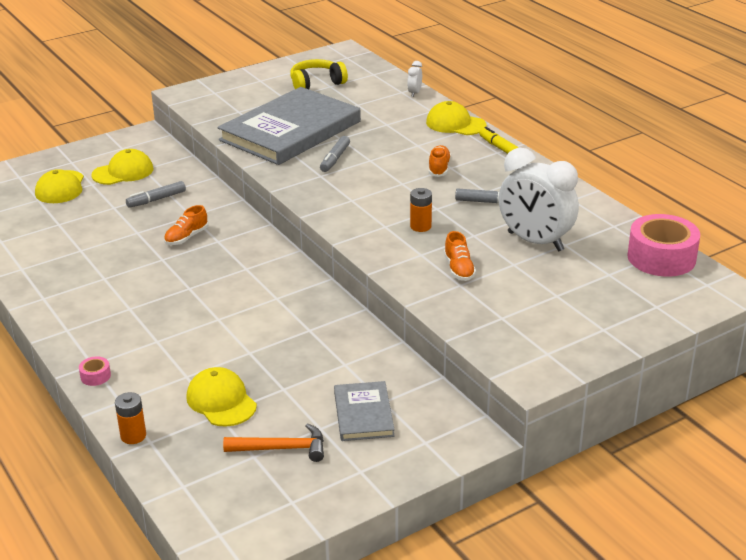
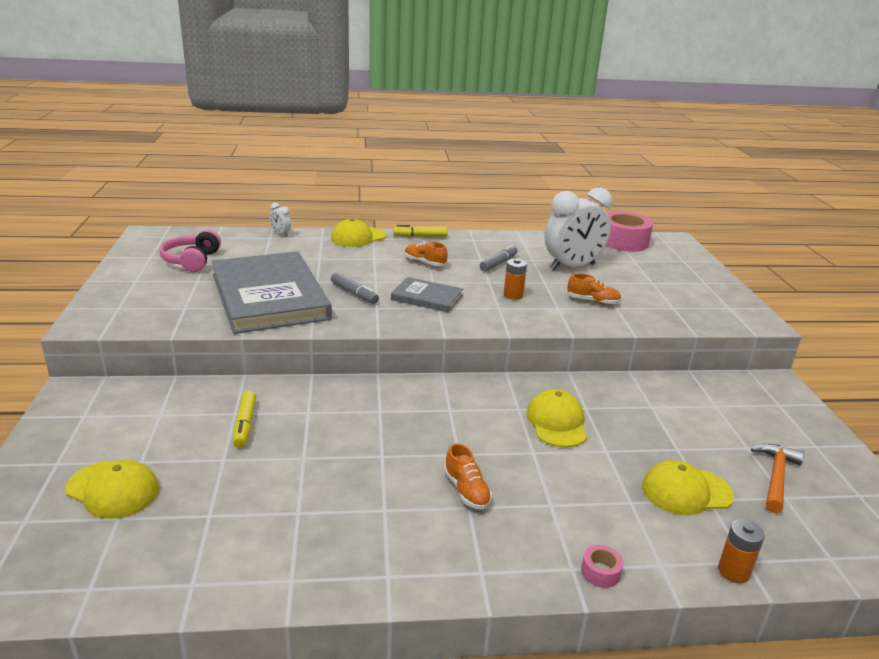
camera: 65 degrees left, 5 degrees down
yellow cap [91,149,153,185] -> yellow cap moved to [526,389,587,448]
grey marker [126,181,186,208] -> yellow marker [233,391,256,448]
orange shoe [164,205,208,245] -> orange shoe moved to [444,443,492,510]
yellow headphones [290,59,348,89] -> pink headphones [159,230,221,272]
grey book [334,381,395,441] -> grey book moved to [391,277,463,312]

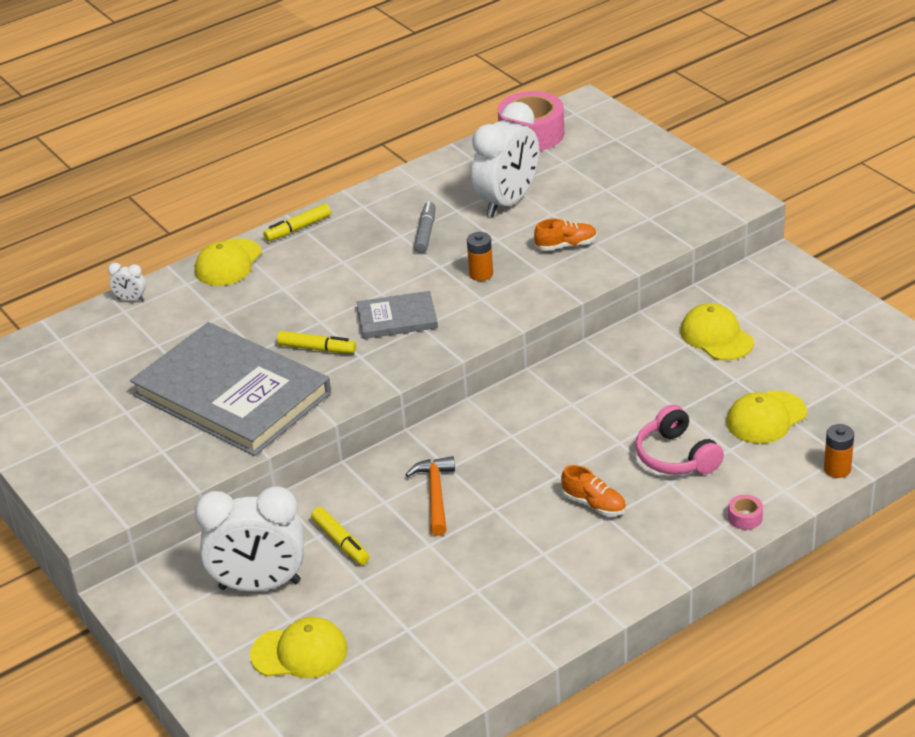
camera: 25 degrees left, 10 degrees up
pink headphones [159,230,221,272] -> pink headphones moved to [635,405,724,474]
grey marker [331,273,379,304] -> yellow marker [277,331,356,353]
orange shoe [404,242,448,266] -> none
yellow cap [526,389,587,448] -> yellow cap moved to [681,303,754,360]
orange hammer [751,444,804,513] -> orange hammer moved to [405,456,455,536]
none -> white clock [194,486,304,592]

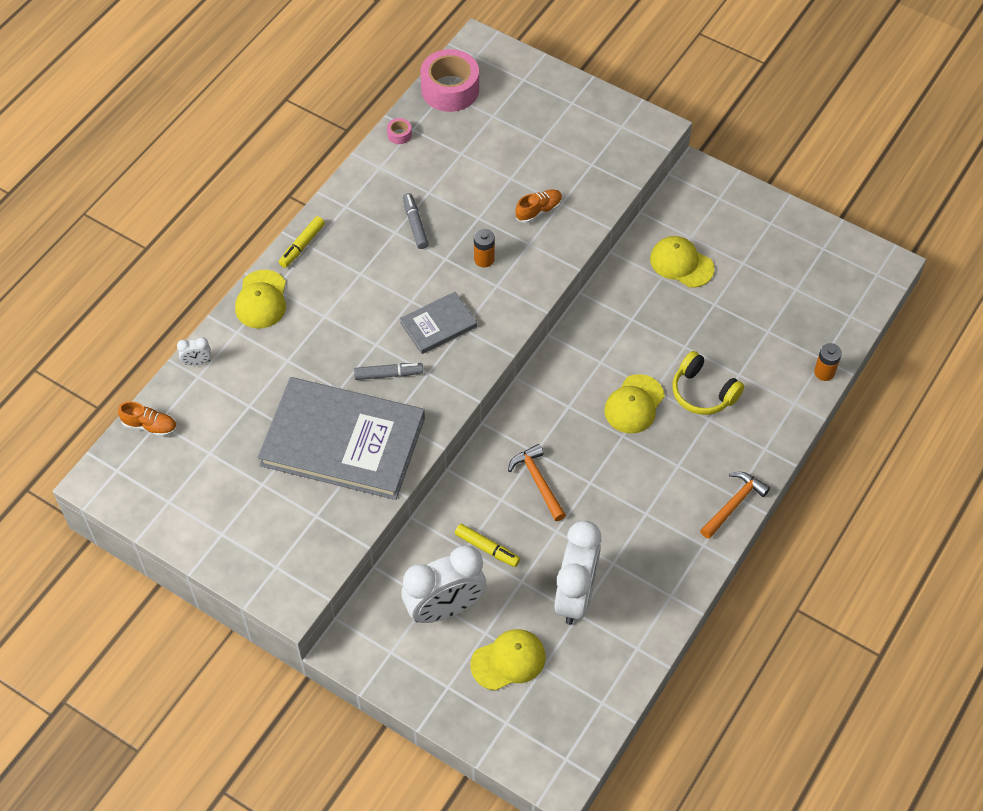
camera: 25 degrees left, 20 degrees up
yellow marker [277,331,356,353] -> grey marker [354,363,423,380]
white clock [471,102,539,217] -> white clock moved to [555,521,601,625]
orange shoe [561,465,626,516] -> orange shoe moved to [118,401,177,437]
pink headphones [635,405,724,474] -> yellow headphones [673,351,744,415]
yellow cap [726,391,807,444] -> yellow cap moved to [604,374,665,434]
pink tape [728,495,763,530] -> pink tape moved to [387,118,412,144]
none -> orange hammer [700,472,770,539]

